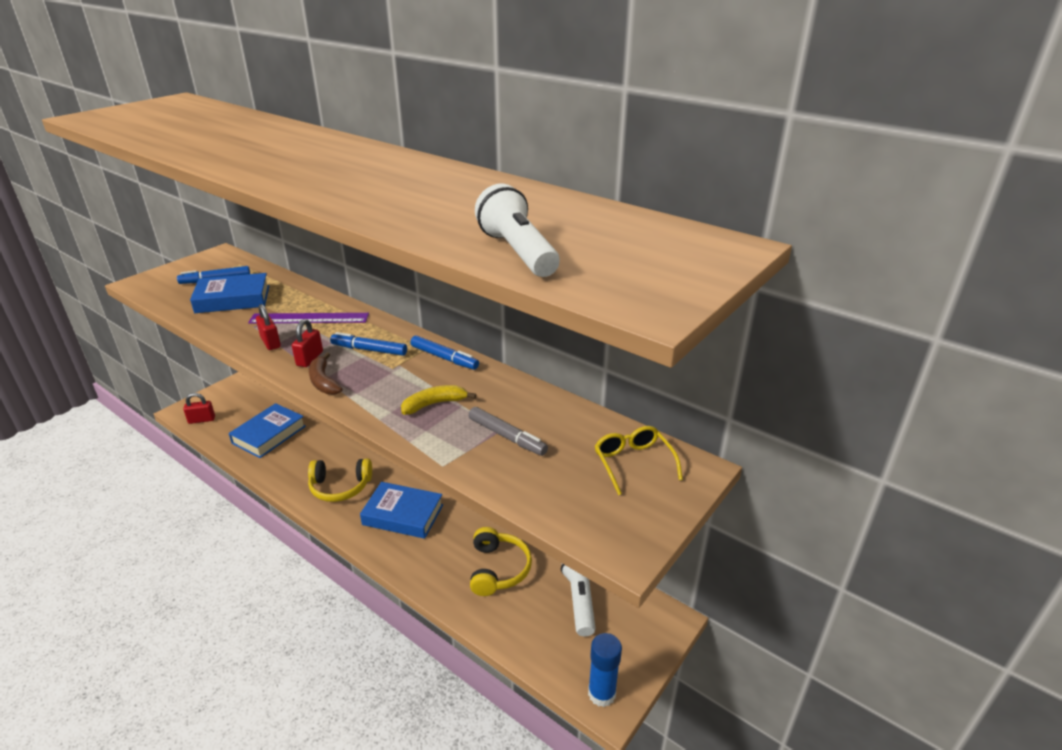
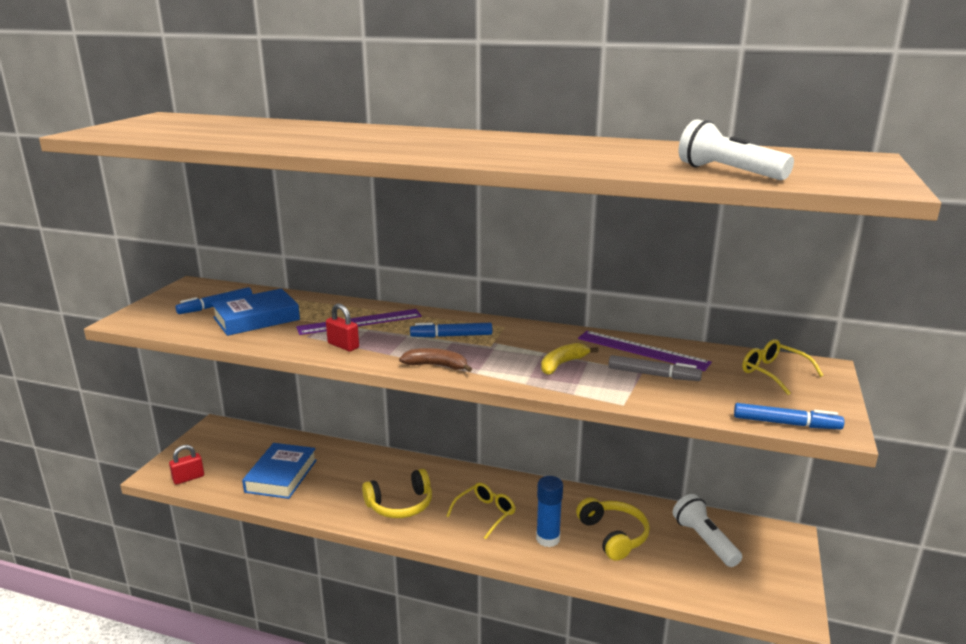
camera: 20 degrees left, 10 degrees down
red padlock [292,319,323,367] -> none
brown banana [309,353,343,395] -> brown banana turned 150 degrees clockwise [399,348,472,372]
blue book [360,482,443,539] -> yellow glasses [446,483,516,539]
blue marker [410,336,479,370] -> blue marker moved to [734,403,844,429]
blue glue stick [588,633,622,707] -> blue glue stick moved to [536,476,563,547]
none -> purple ruler [578,331,712,371]

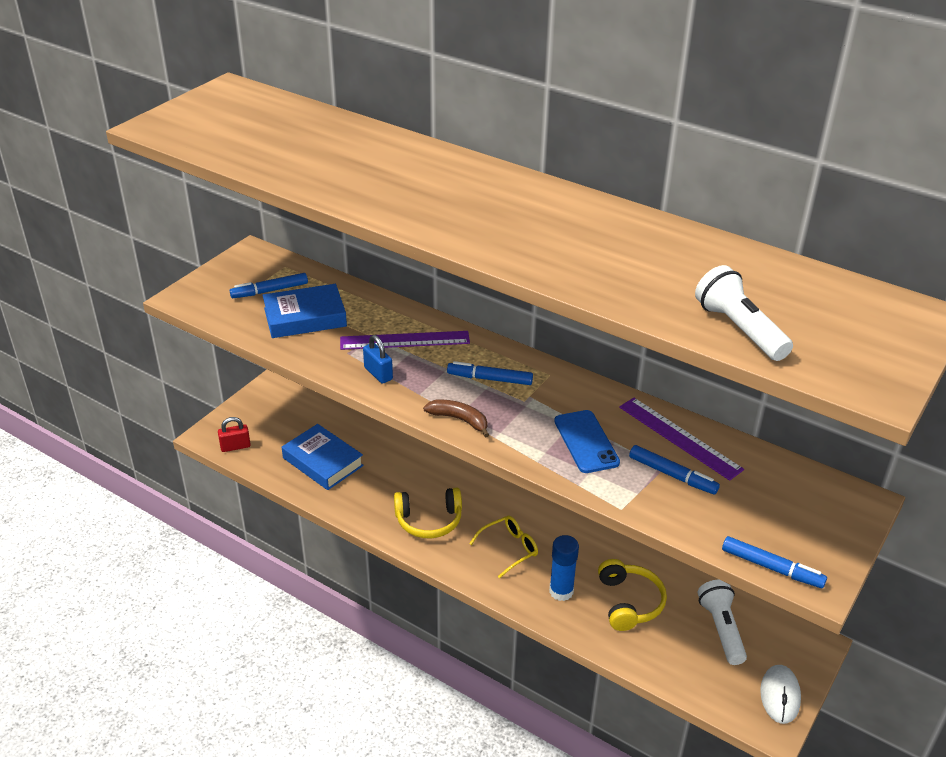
camera: 15 degrees right, 15 degrees up
blue book [242,443,317,499] -> blue book turned 75 degrees counterclockwise [282,424,364,490]
red padlock [326,303,359,352] -> blue padlock [363,335,393,384]
yellow banana [541,343,598,375] -> blue phone [554,410,620,473]
grey marker [608,355,702,381] -> blue marker [629,445,720,494]
yellow glasses [742,339,824,395] -> none
none -> white mouse [760,665,801,724]

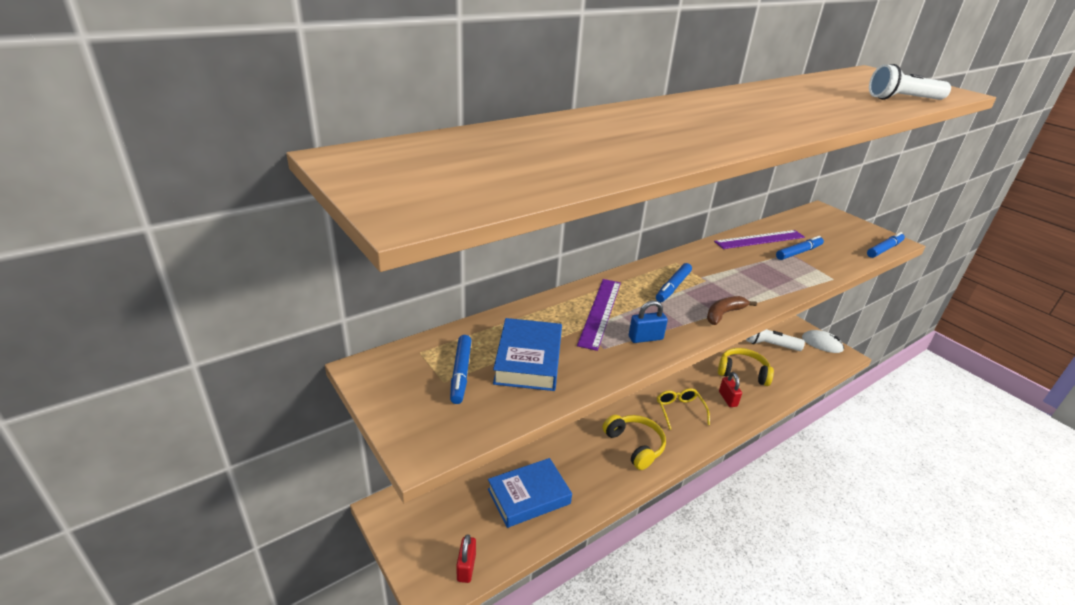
camera: 70 degrees left, 5 degrees down
yellow headphones [394,488,462,538] -> yellow headphones turned 45 degrees counterclockwise [603,415,666,470]
blue glue stick [549,535,579,601] -> red padlock [719,372,742,407]
blue phone [554,410,620,473] -> none

